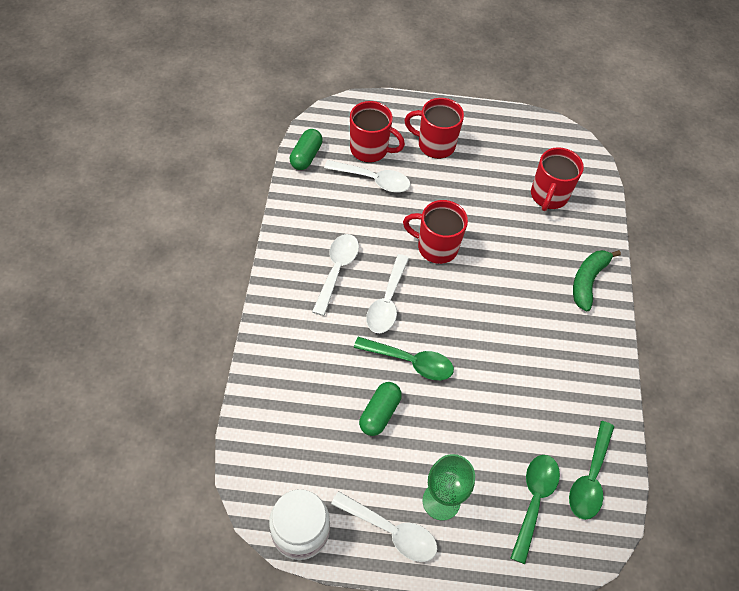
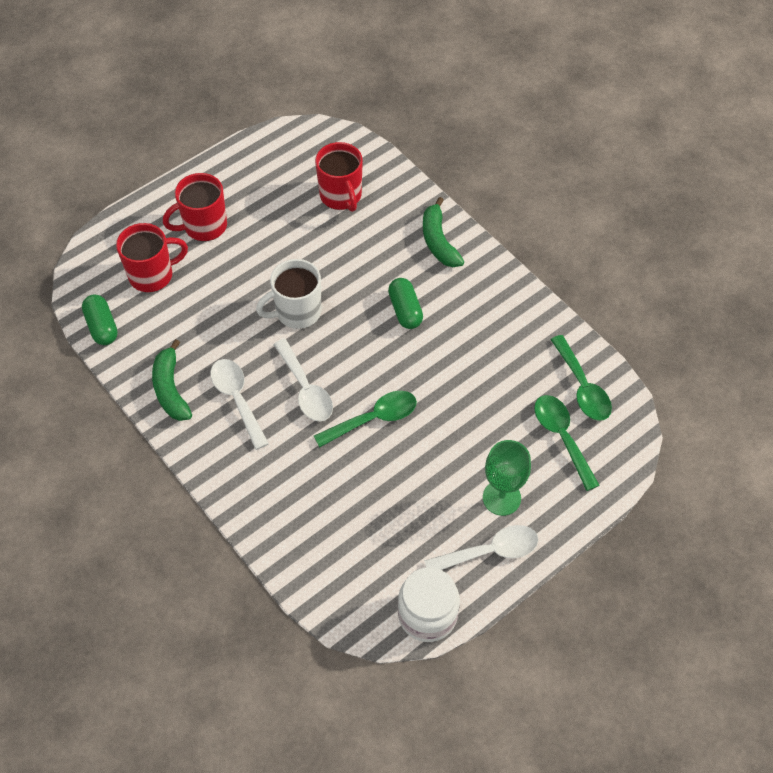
camera: 40 degrees left, 0 degrees up
white spoon [324,160,410,192] -> none
green capsule [359,382,402,436] -> green capsule moved to [388,278,423,329]
red mug [403,200,468,264] -> white mug [256,259,321,329]
none -> green banana [152,339,192,421]

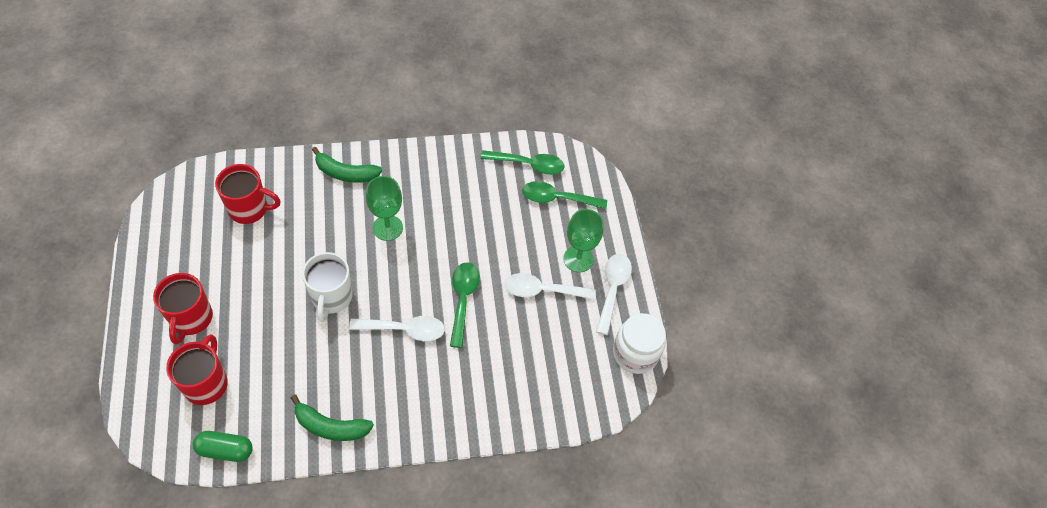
camera: 65 degrees left, 0 degrees up
white spoon [210,359,269,450] -> white spoon moved to [504,273,596,300]
green capsule [388,278,423,329] -> green goblet [366,176,403,241]

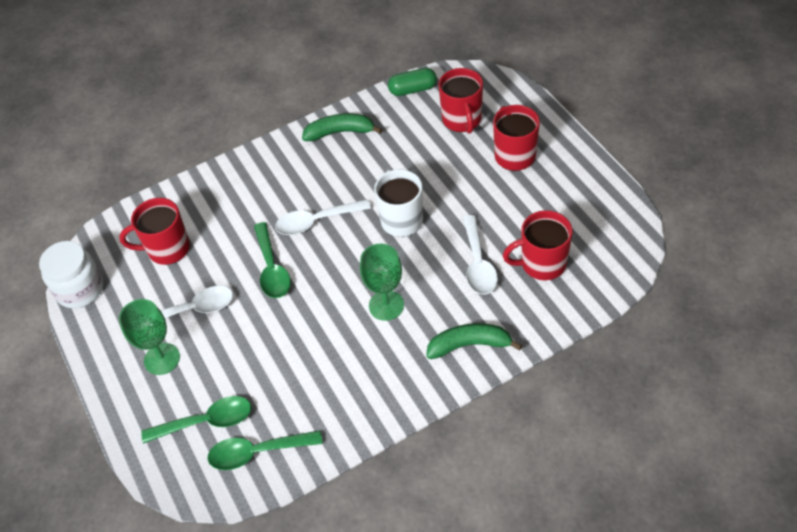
camera: 170 degrees right, 5 degrees down
white spoon [596,254,632,335] -> white spoon moved to [463,215,498,295]
none -> red mug [119,198,190,265]

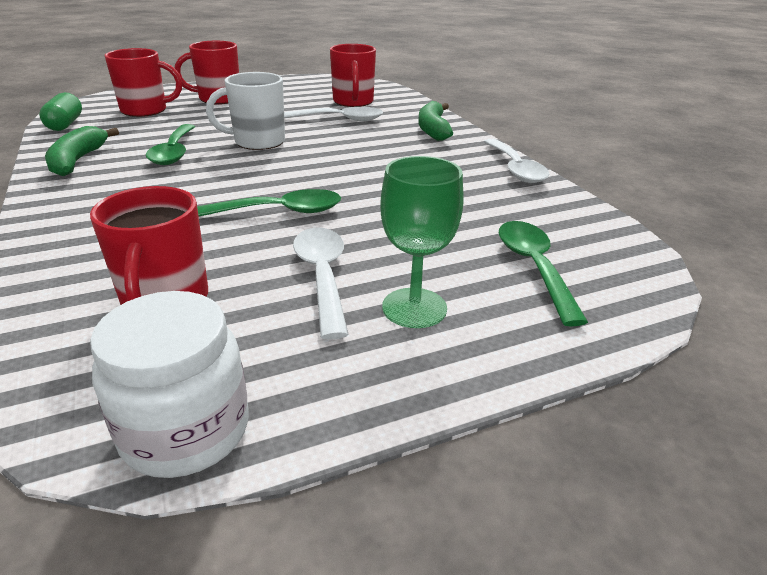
camera: 90 degrees left, 20 degrees down
green spoon [207,430,323,470] -> green spoon moved to [146,124,195,165]
white spoon [275,199,371,235] -> white spoon moved to [484,139,550,183]
green goblet [360,243,404,321] -> none

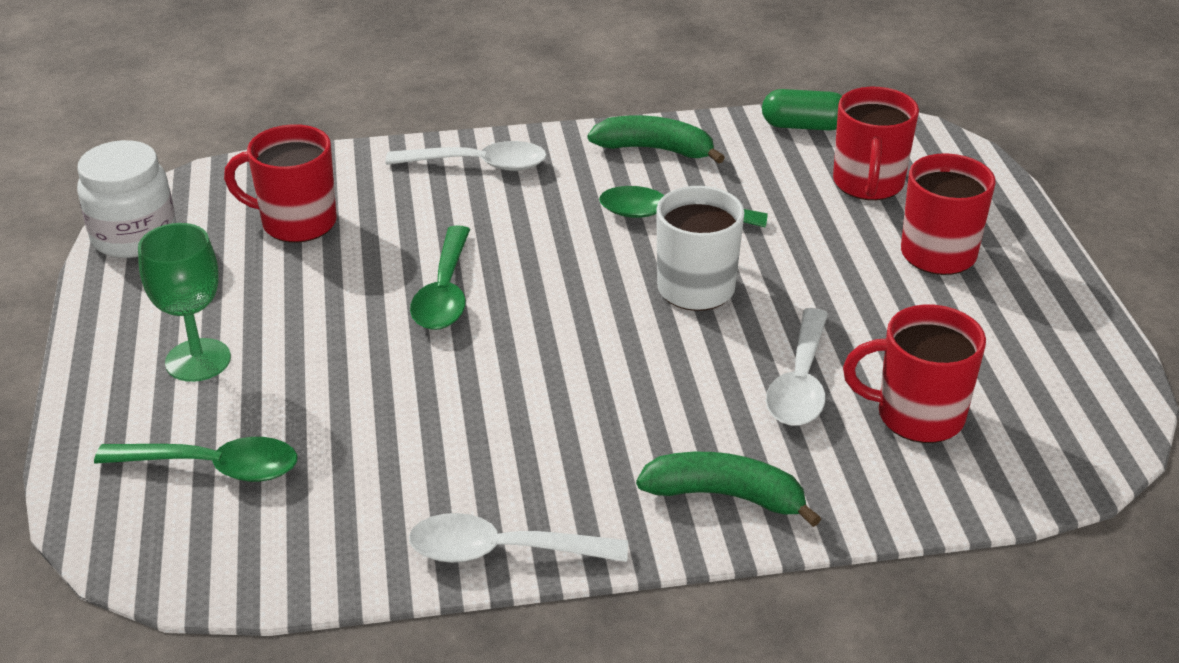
camera: 105 degrees right, 5 degrees up
white spoon [293,227,349,340] -> white spoon moved to [385,141,547,171]

